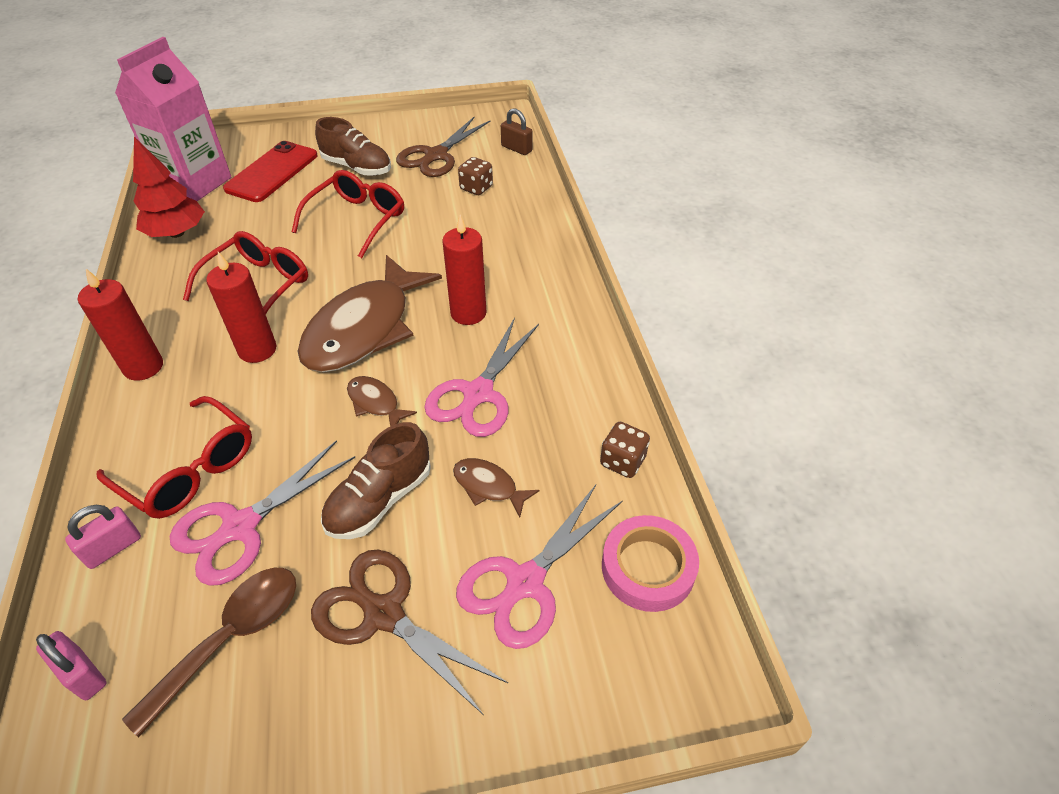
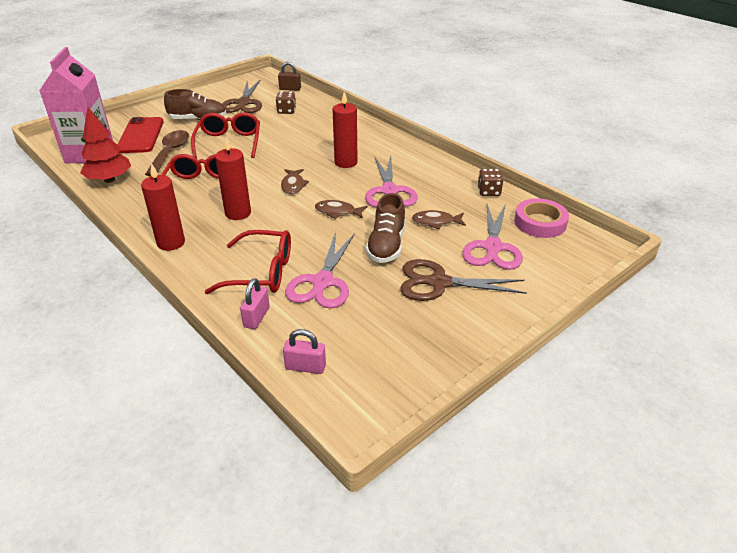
camera: 30 degrees left, 10 degrees down
brown spoon [122,568,296,737] -> brown spoon moved to [145,130,189,176]
brown fish [297,255,442,372] -> brown fish [281,169,309,195], size x0.43

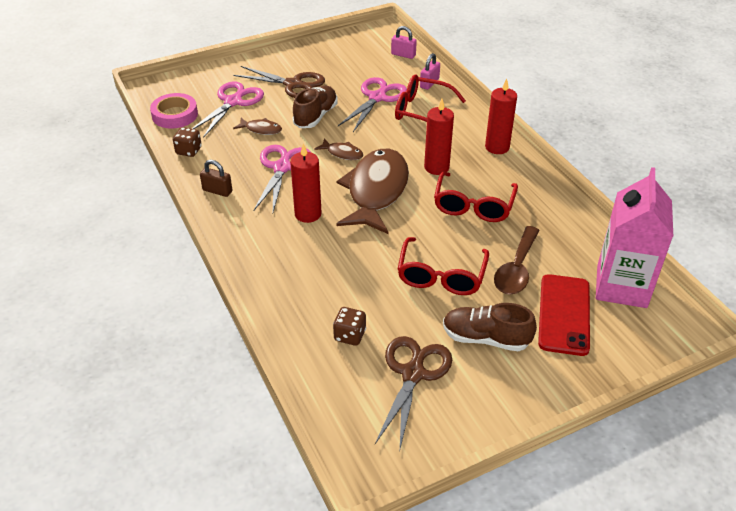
camera: 165 degrees left, 5 degrees up
red tree [80,107,131,183] -> none
brown padlock [278,62,301,91] -> brown padlock moved to [200,160,232,197]
brown fish [281,169,309,195] -> brown fish [336,149,409,234], size x2.35

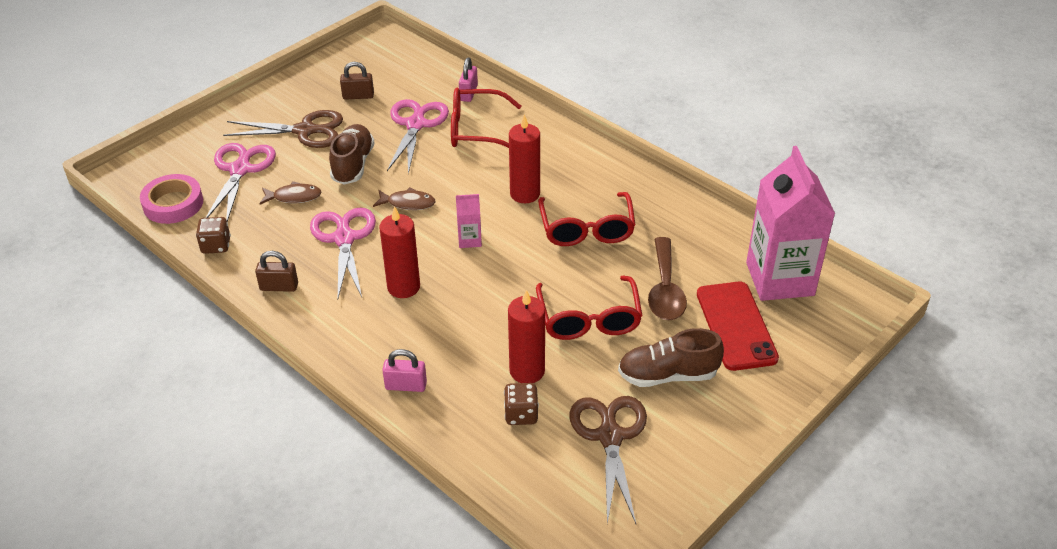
camera: 20 degrees left, 0 degrees up
brown fish [336,149,409,234] -> pink carton [456,194,482,248]
pink padlock [391,26,417,59] -> pink padlock moved to [382,349,427,392]
red candle [485,79,517,154] -> red candle moved to [508,290,545,383]
none -> brown padlock [340,62,374,99]

